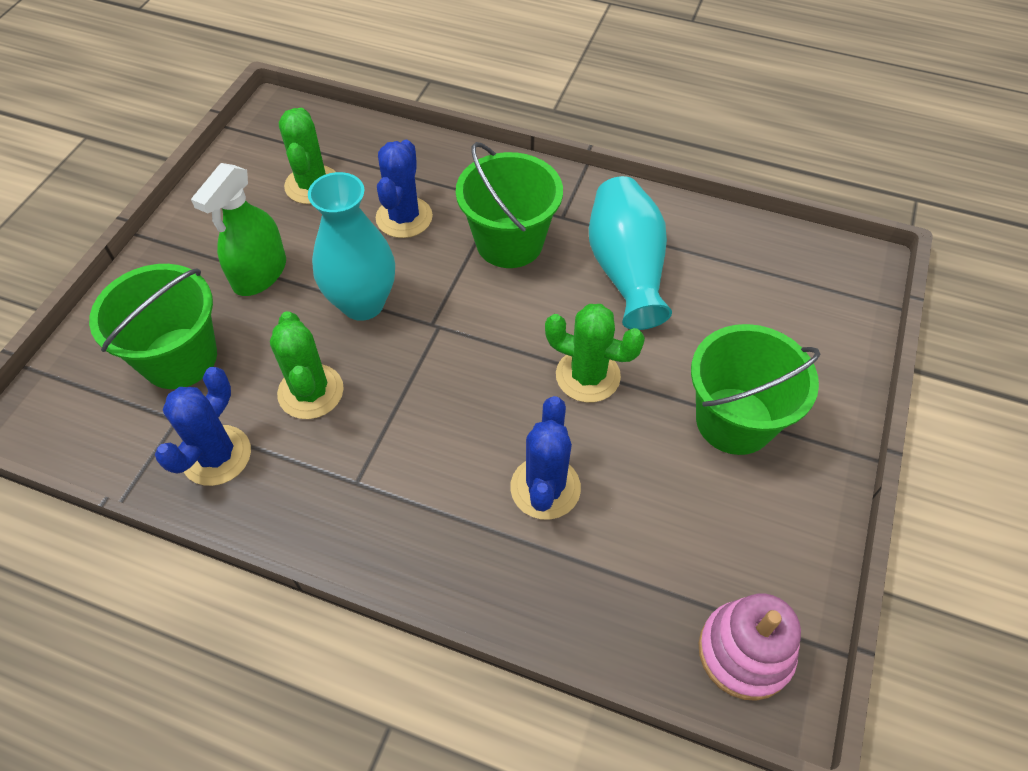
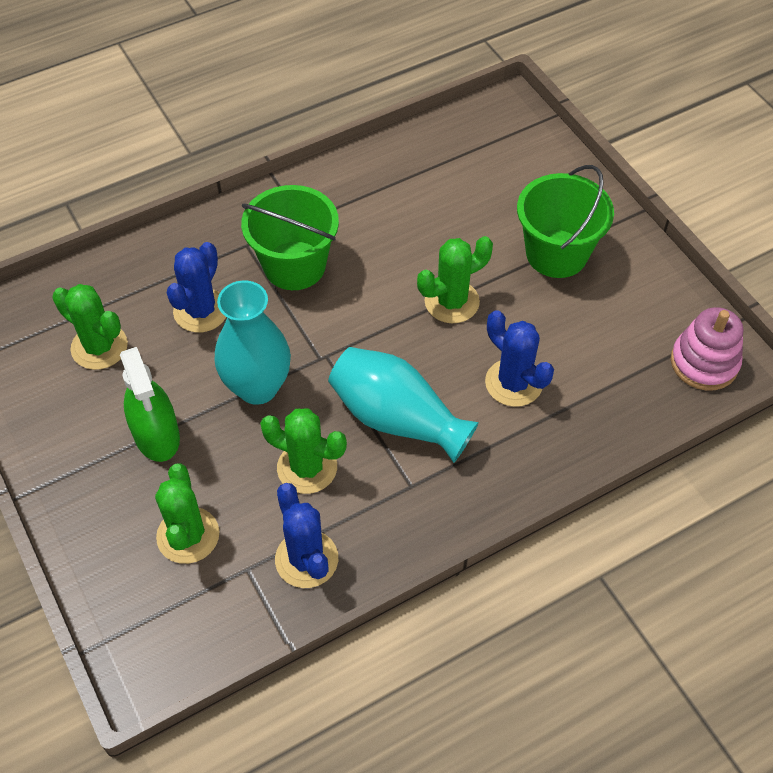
camera: 50 degrees left, 0 degrees up
green bucket [89,264,217,389] -> green cactus [155,463,219,564]
blue cactus [376,140,433,238] -> blue cactus turned 60 degrees clockwise [167,242,226,333]
turquoise vase [589,176,672,330] -> turquoise vase moved to [328,347,479,463]

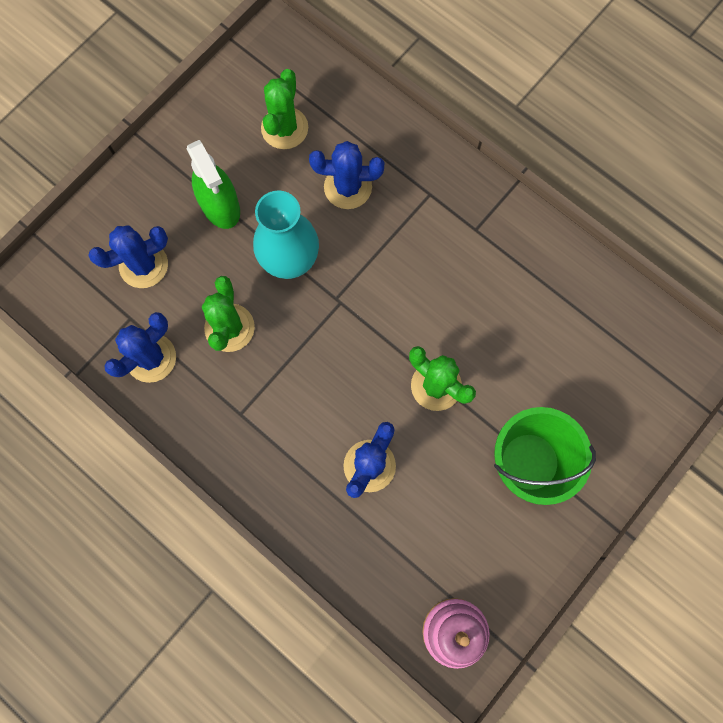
camera: 70 degrees right, 20 degrees up
green spray bottle [120,347,180,462] -> green spray bottle turned 75 degrees counterclockwise [187,140,240,229]
green cactus [155,463,219,564] -> blue cactus [88,225,168,288]
green bucket [241,185,339,290] -> none
turquoise vase [328,347,479,463] -> none

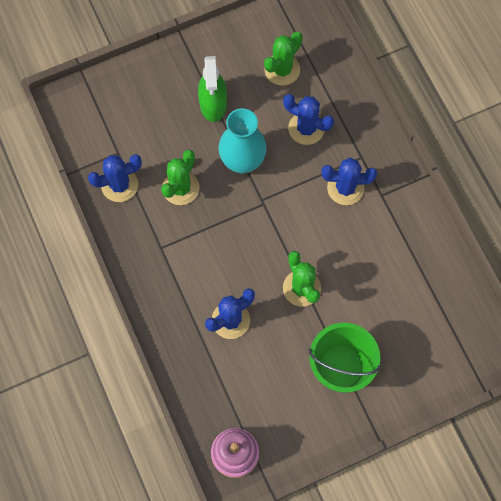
camera: 25 degrees right, 5 degrees down
blue cactus [88,225,168,288] -> blue cactus moved to [321,158,377,205]

